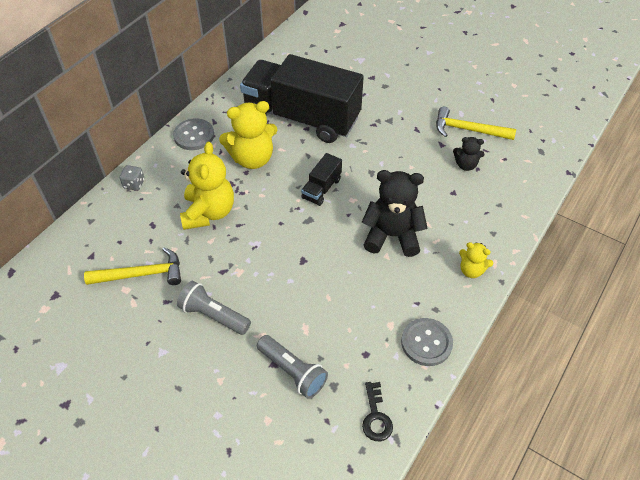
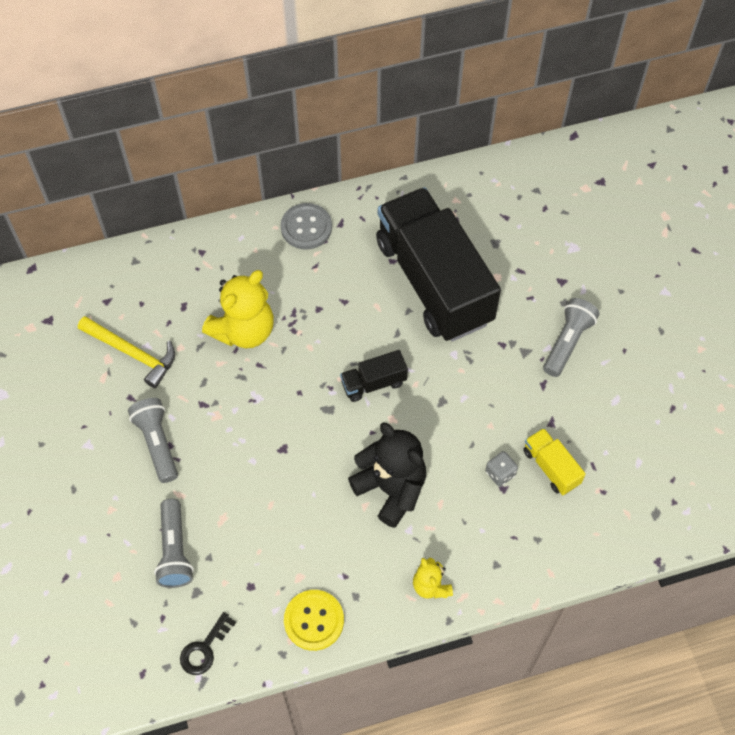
camera: 40 degrees right, 10 degrees up
grey dice [119,165,145,191] -> grey dice moved to [485,451,518,487]
yellow teddy bear [219,101,278,169] -> none
grey button [401,318,453,366] -> yellow button [284,590,344,651]
yellow hammer [436,107,516,140] -> none
black teddy bear [453,137,485,171] -> yellow truck [523,428,586,495]
none -> grey flashlight [543,298,600,377]

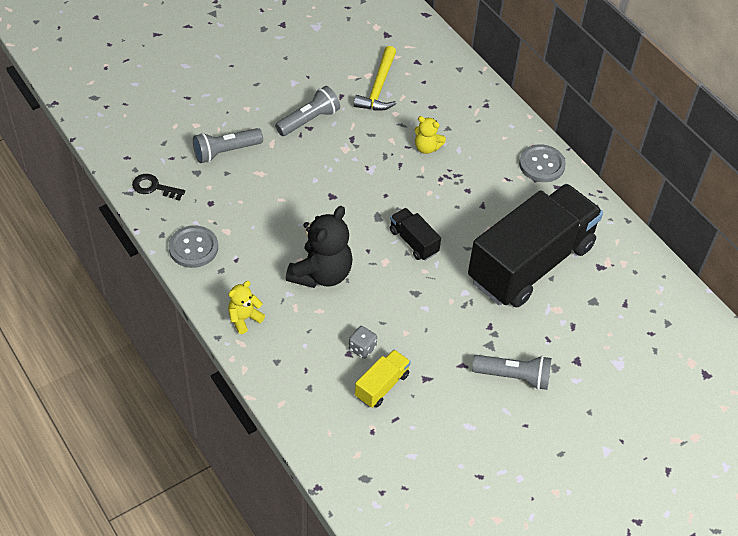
camera: 70 degrees right, 10 degrees down
yellow teddy bear [202,270,274,348] -> yellow teddy bear [415,116,446,154], size x0.53
yellow button [284,590,344,651] -> grey button [169,225,218,268]

